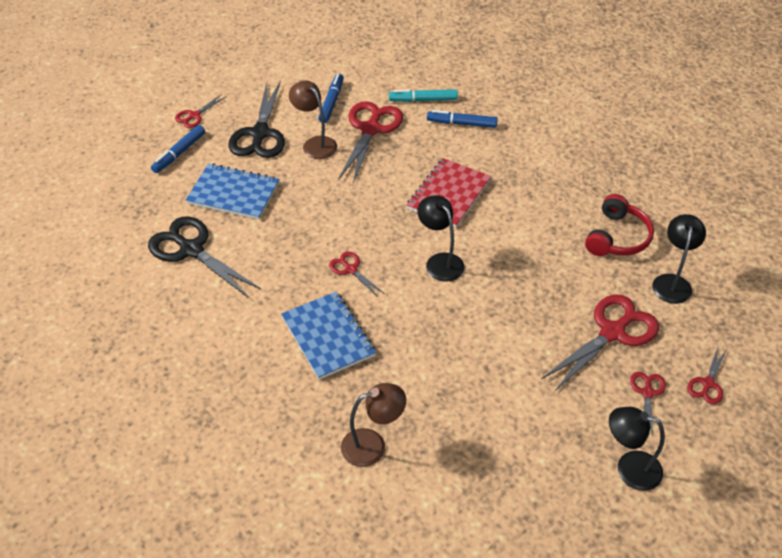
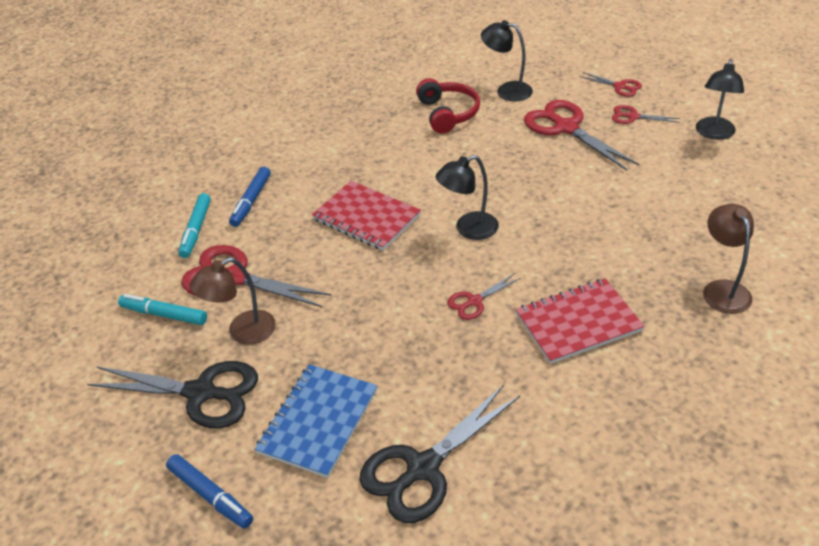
camera: 80 degrees left, 5 degrees down
red scissors [175,94,227,128] -> none
blue notebook [281,291,376,380] -> red notebook [515,278,645,364]
blue marker [318,74,344,123] -> turquoise marker [118,294,207,325]
red headphones [585,194,654,256] -> red headphones turned 45 degrees clockwise [416,78,480,134]

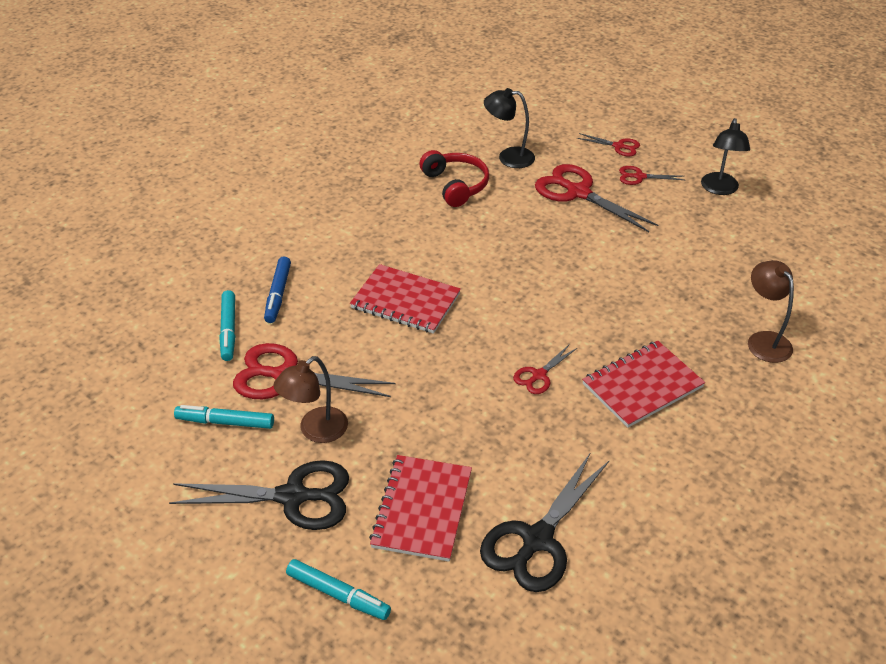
camera: 15 degrees left, 0 degrees up
blue marker [166,454,253,529] -> turquoise marker [286,559,391,620]
blue notebook [255,364,377,478] -> red notebook [369,455,472,562]
black lamp [436,155,499,240] -> none

